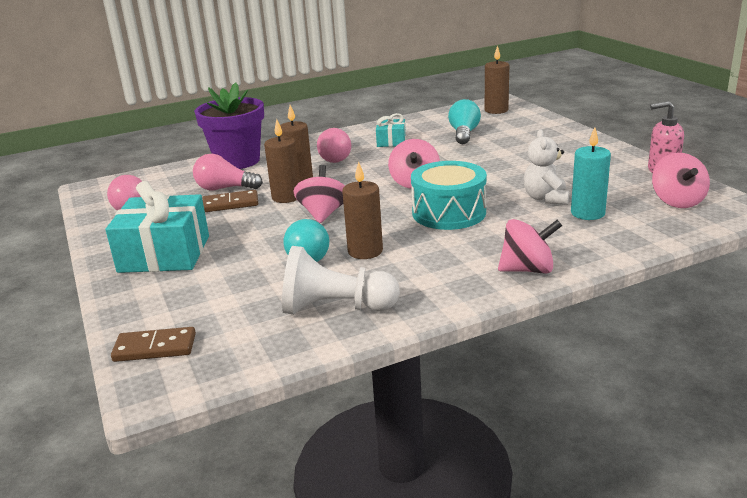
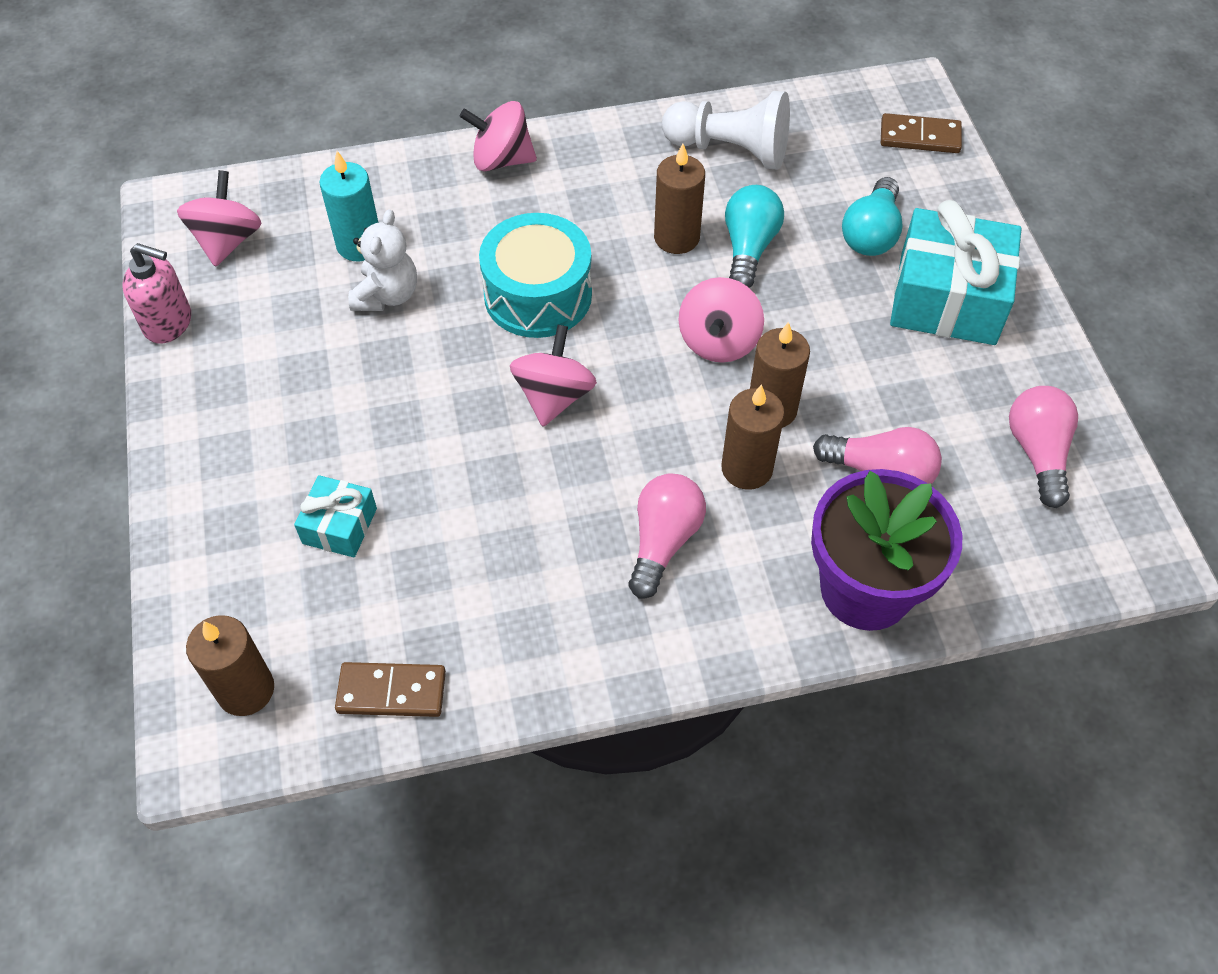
camera: 170 degrees left, 30 degrees up
brown domino [202,190,258,212] -> brown domino moved to [335,662,446,717]
turquoise gift [376,113,406,147] -> turquoise gift moved to [294,475,377,558]
turquoise light bulb [448,99,481,144] -> turquoise light bulb moved to [842,177,903,256]

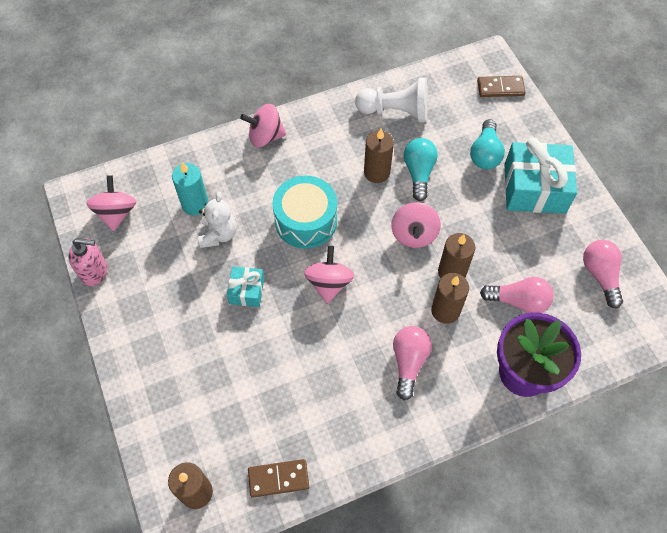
camera: 10 degrees left, 5 degrees up
turquoise gift [294,475,377,558] -> turquoise gift moved to [227,266,264,307]

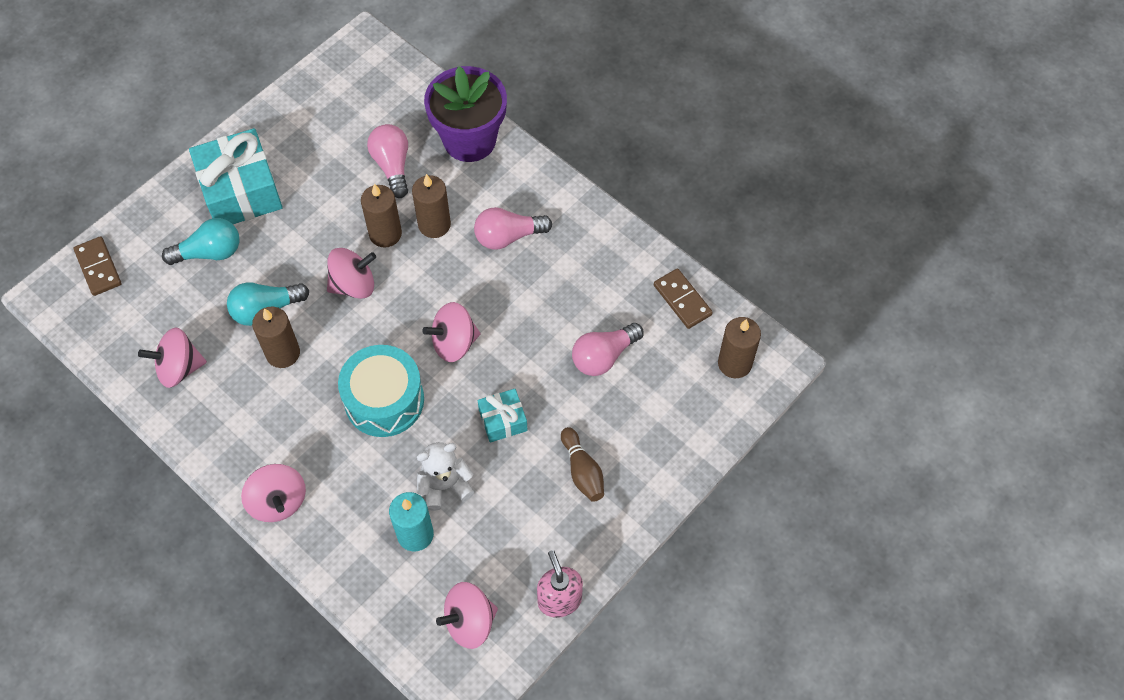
camera: 115 degrees left, 0 degrees up
white pawn [355,78,428,122] -> pink spinning top [138,327,207,388]
pink light bulb [583,240,623,308] -> pink light bulb moved to [572,323,644,376]
none -> brown bowling pin [561,427,604,502]

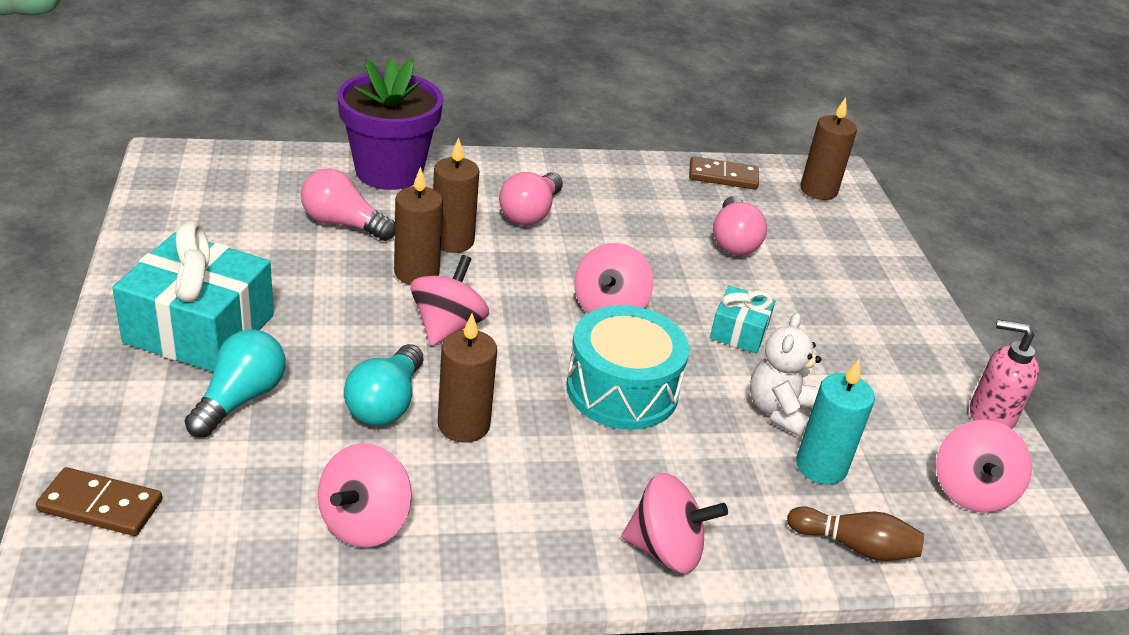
camera: 55 degrees left, 25 degrees down
brown bowling pin [561,427,604,502] -> brown bowling pin moved to [787,506,924,561]

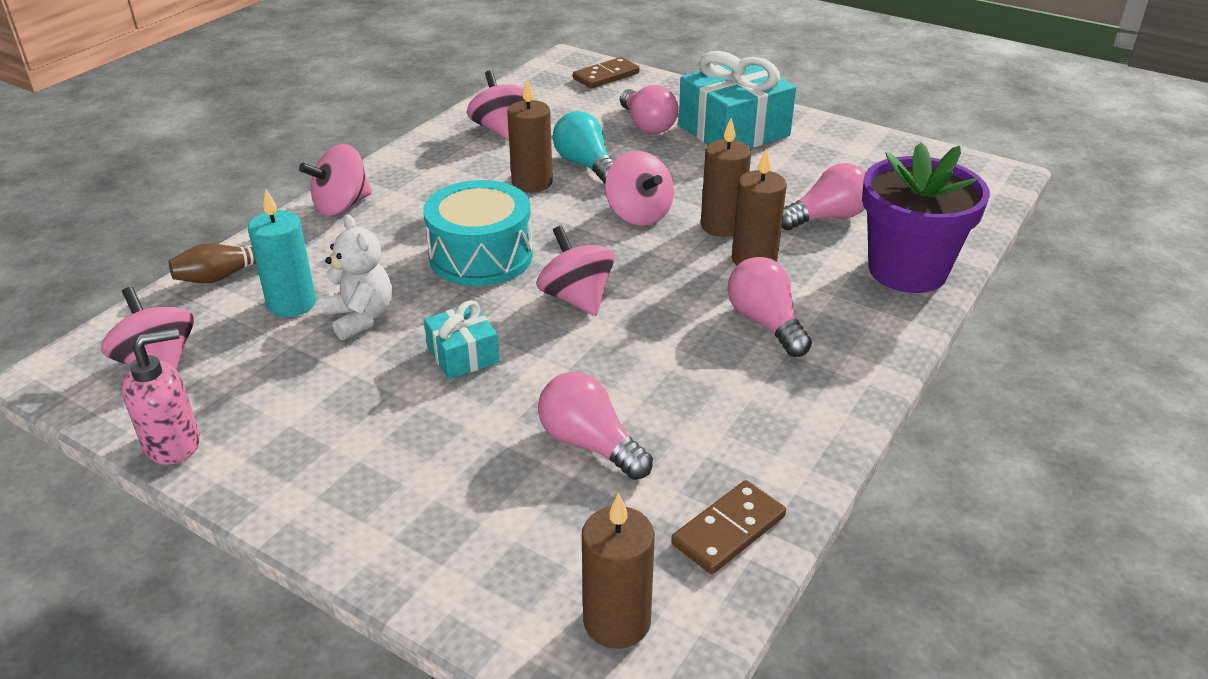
camera: 135 degrees right, 0 degrees up
turquoise light bulb [185,329,286,437] -> pink light bulb [620,85,678,134]

